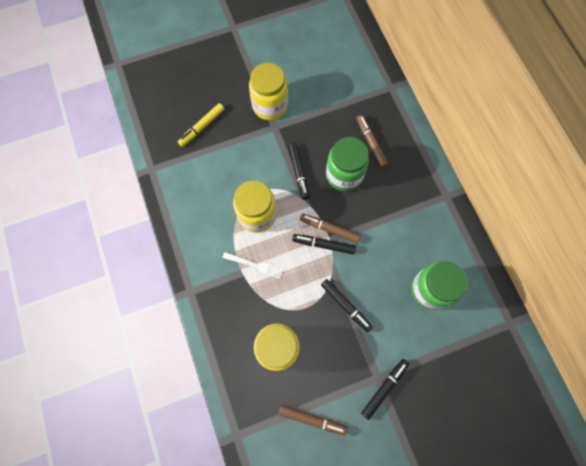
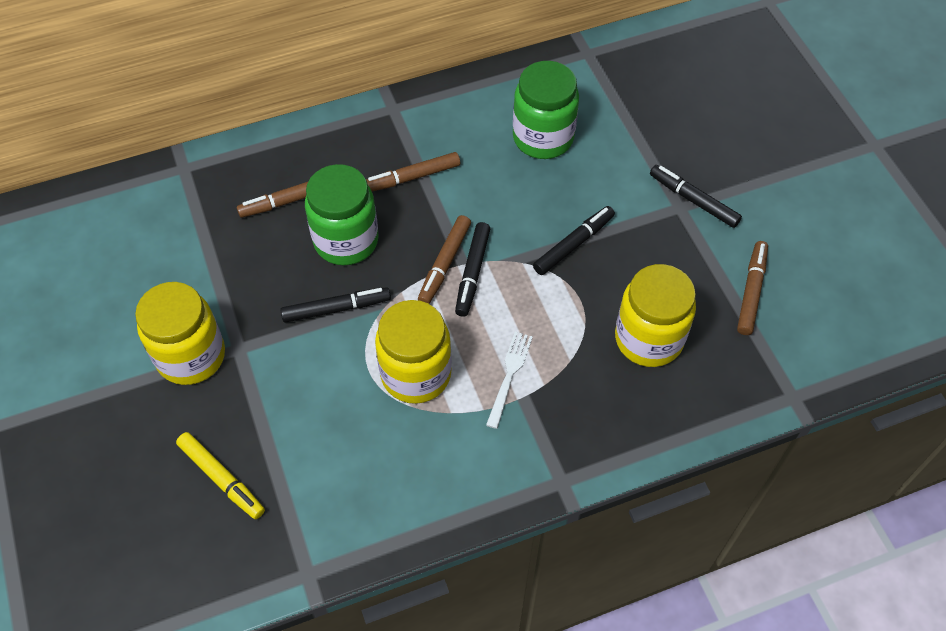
camera: 90 degrees left, 15 degrees down
none -> brown marker [366,152,460,192]

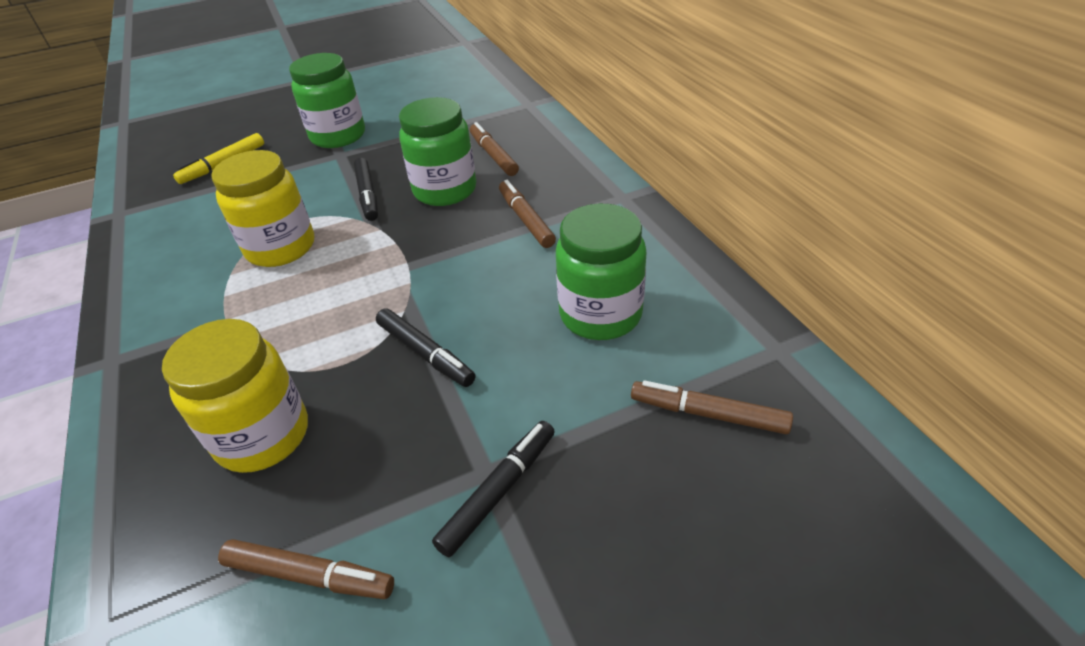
camera: 90 degrees right, 15 degrees down
yellow jar [135,282,225,385] -> green jar [289,53,365,148]
brown marker [418,215,471,304] -> brown marker moved to [631,381,793,434]
black marker [455,222,490,317] -> none
white fork [486,332,533,429] -> none

